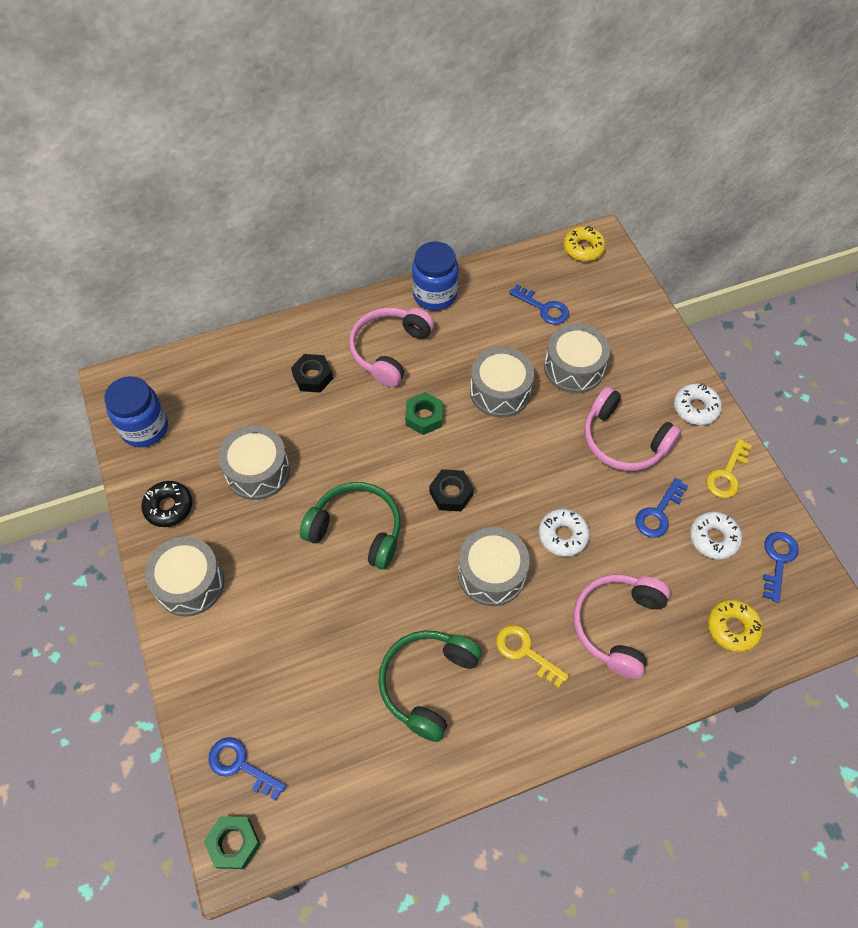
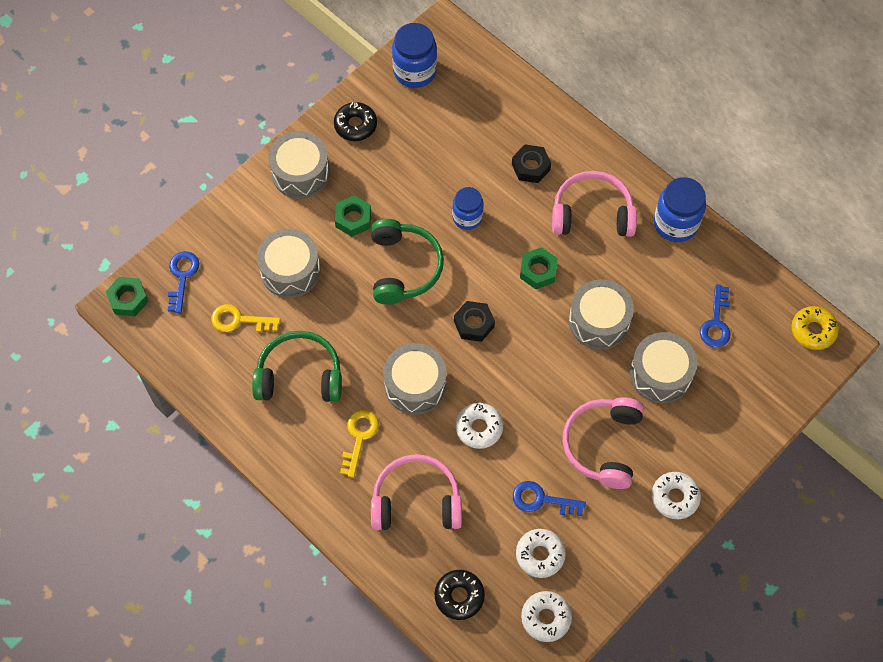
camera: 65 degrees right, 5 degrees up
grey drum [218,426,290,500] -> grey drum moved to [257,229,321,298]
yellow key [706,439,752,498] -> yellow key moved to [211,304,281,332]
yellow donut [708,599,763,652] -> black donut [435,570,485,620]
blue key [763,532,799,603] -> white donut [521,591,572,642]
none -> green nut [335,195,371,237]
none -> blue jar [452,187,484,230]

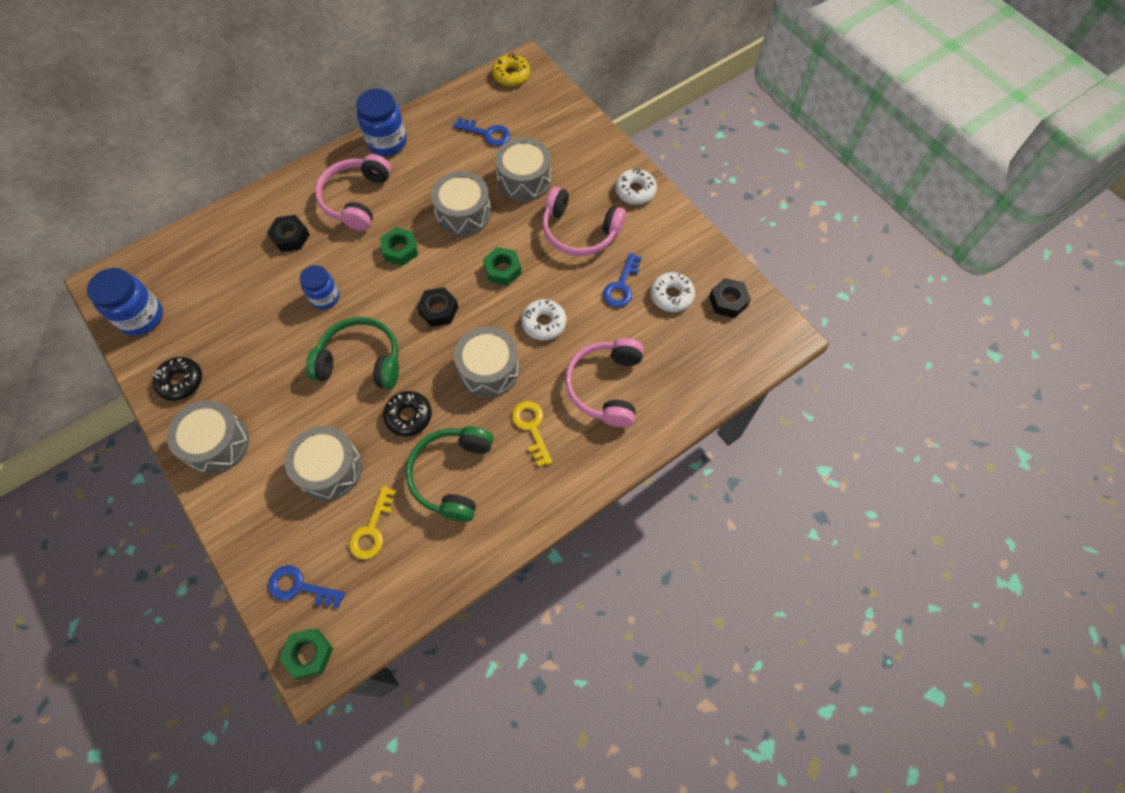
camera: 80 degrees left, 0 degrees up
green nut [335,195,371,237] -> green nut moved to [483,247,522,286]
yellow key [340,410,379,478] -> yellow key turned 45 degrees clockwise [512,401,552,467]
black donut [435,570,485,620] -> black donut moved to [383,391,432,437]
white donut [521,591,572,642] -> black nut [709,278,751,318]

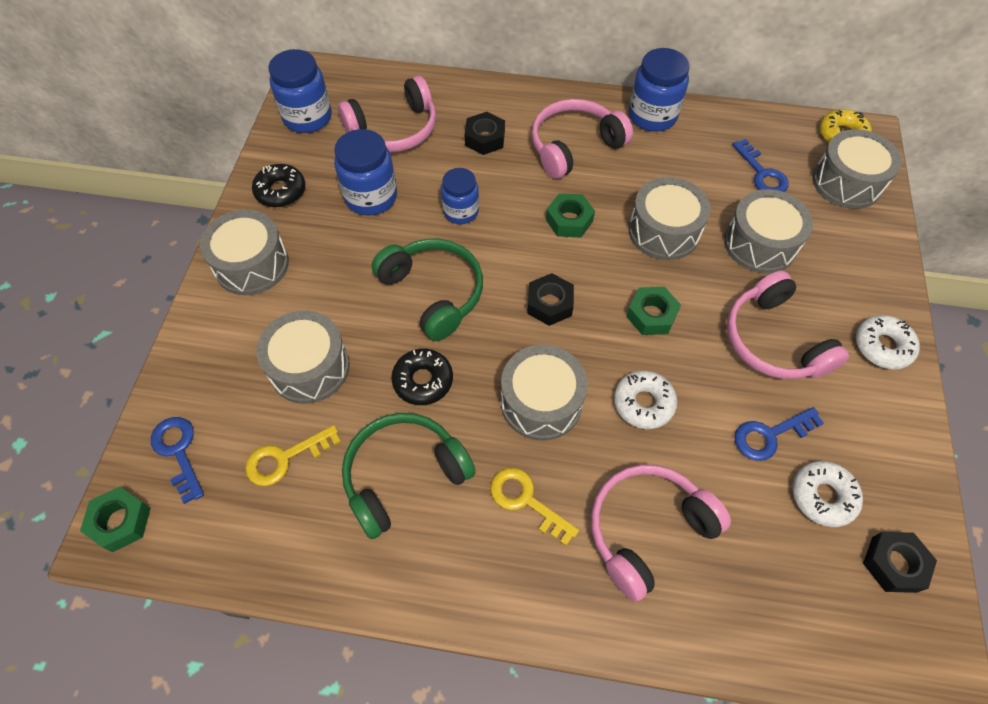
camera: 45 degrees right, 5 degrees down
yellow key [512,401,552,467] -> yellow key turned 75 degrees counterclockwise [490,468,579,546]
none -> blue jar [334,129,397,216]
none -> pink headphones [338,76,436,152]
none -> grey drum [812,129,902,209]

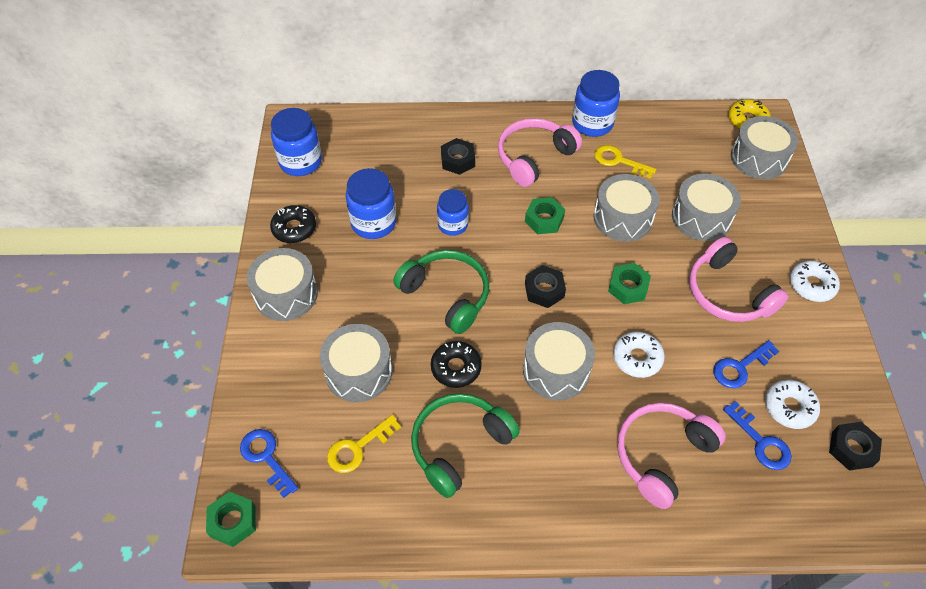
camera: 10 degrees left, 5 degrees down
pink headphones [338,76,436,152] -> none
yellow key [490,468,579,546] -> yellow key moved to [594,145,656,179]
blue key [732,139,789,192] -> blue key moved to [723,401,792,470]

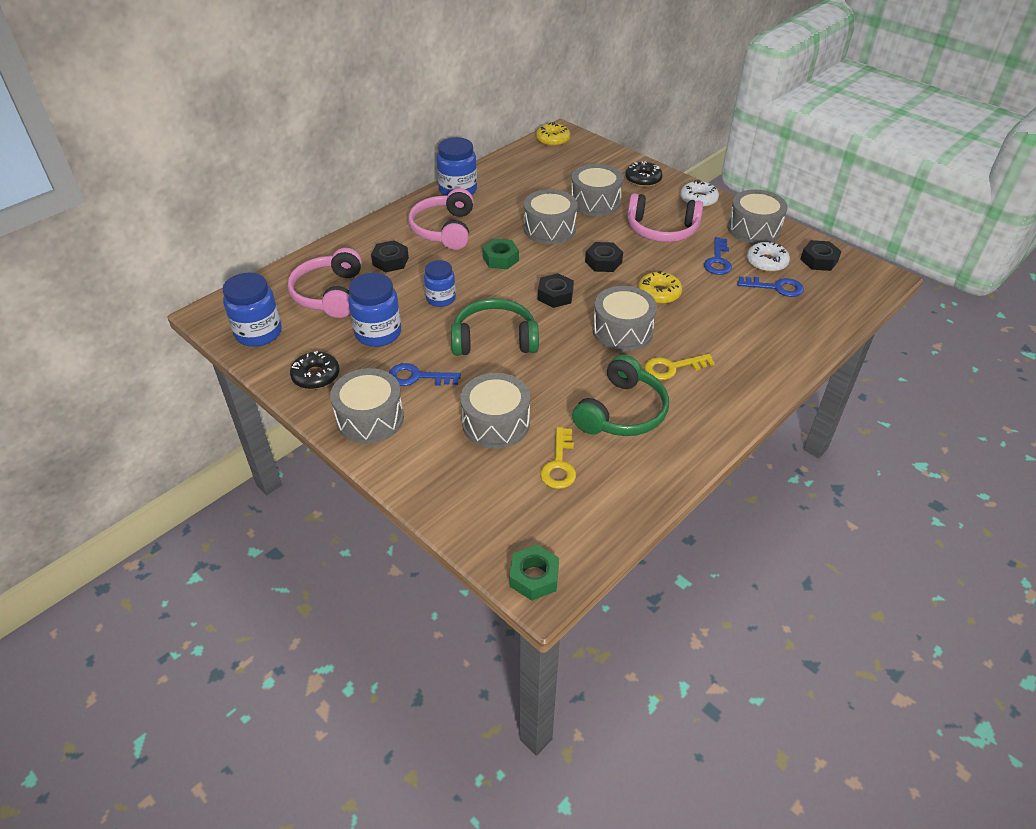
camera: 45 degrees left, 10 degrees down
blue key [240,429,298,498] -> blue key moved to [389,363,461,386]
green headphones [411,393,520,498] -> green headphones turned 150 degrees counterclockwise [572,354,669,436]
black donut [431,341,482,388] -> black donut moved to [625,161,663,187]
yellow key [594,145,656,179] -> yellow key moved to [644,354,715,380]
green nut [608,263,651,304] -> black nut [585,242,623,272]
white donut [613,331,665,378] -> yellow donut [638,271,682,304]
pink headphones [617,402,726,509] -> pink headphones moved to [288,248,362,318]
grey drum [731,116,798,179] -> grey drum moved to [727,189,788,244]

